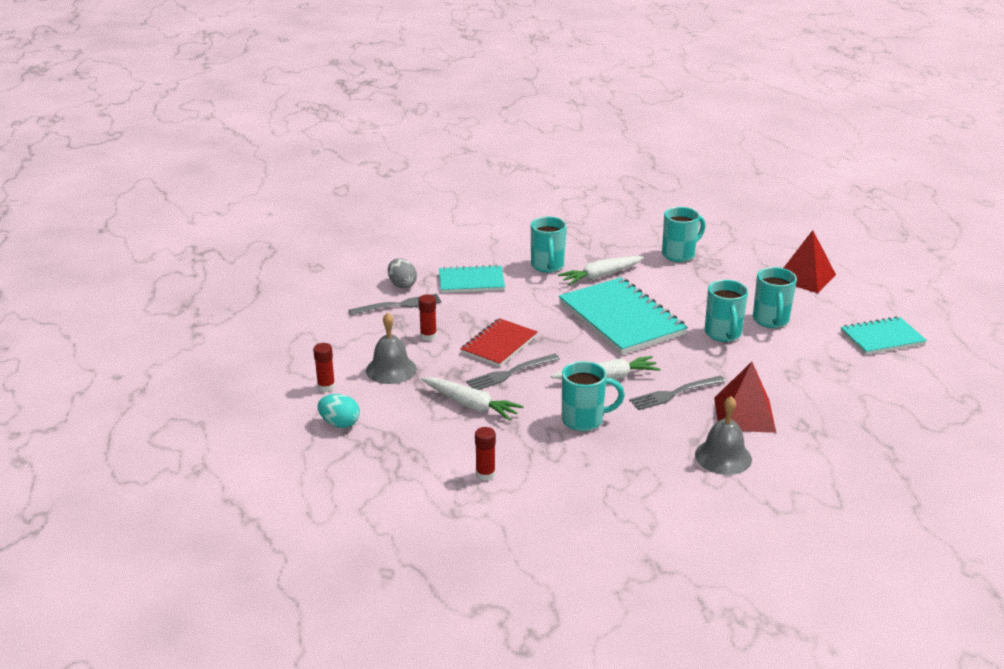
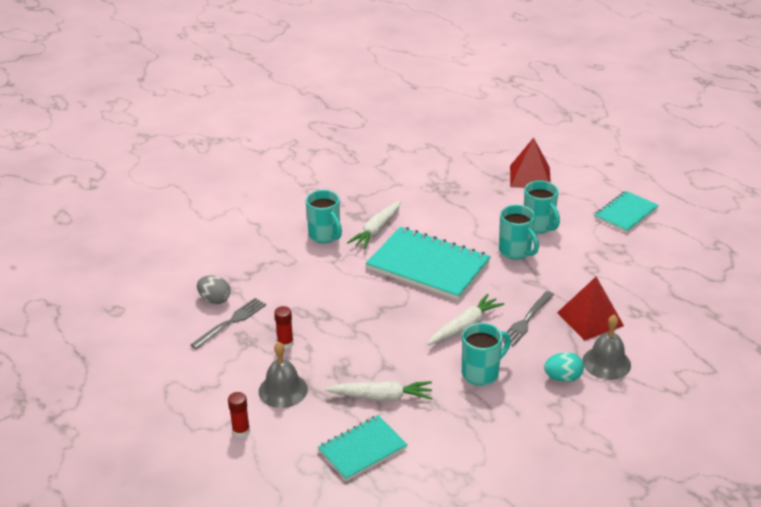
camera: 30 degrees left, 5 degrees up
turquoise egg [318,394,360,428] -> turquoise egg moved to [544,352,584,382]
turquoise notebook [439,265,505,293] -> turquoise notebook moved to [318,415,408,481]
red notebook [460,318,538,367] -> none
grey fork [466,354,560,390] -> none
red glue stick [475,427,496,481] -> none
turquoise mug [662,207,705,262] -> none

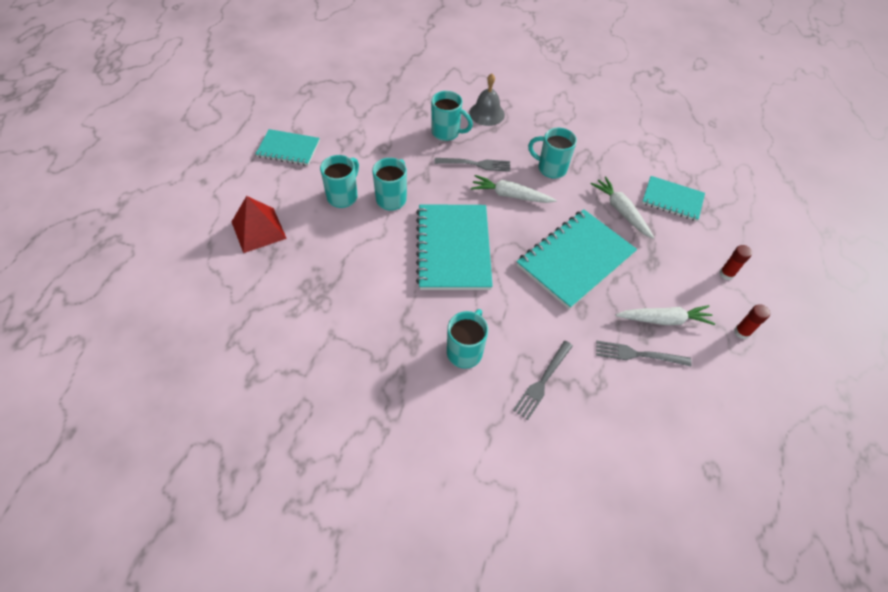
camera: 125 degrees left, 20 degrees up
grey egg [197,276,231,304] -> none
grey bell [259,342,308,408] -> none
red glue stick [274,306,294,349] -> red glue stick moved to [734,304,770,339]
white carrot [347,200,401,249] -> white carrot moved to [616,305,715,325]
turquoise egg [544,352,584,382] -> none
red pyramid [557,277,624,341] -> turquoise mug [431,91,473,141]
none -> grey fork [513,341,573,420]
none -> turquoise notebook [517,209,637,309]

